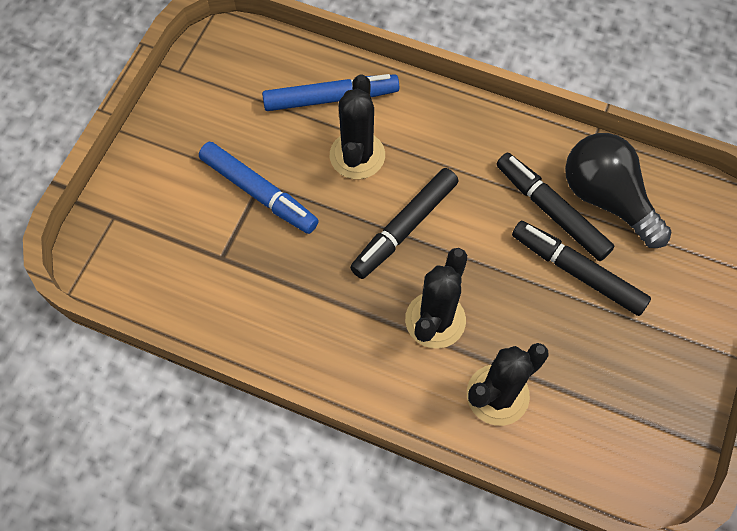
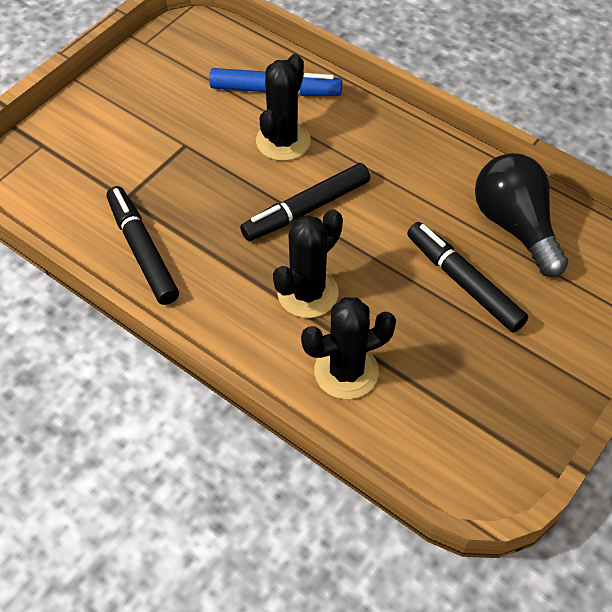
camera: 15 degrees right, 10 degrees down
blue marker [199,142,319,234] -> none
black marker [497,152,615,261] -> black marker moved to [107,186,179,305]

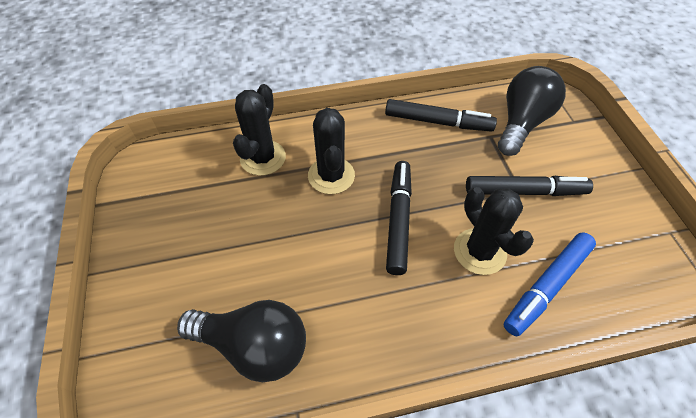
camera: 130 degrees right, 0 degrees up
black marker [407,222,528,333] -> black marker moved to [466,176,593,196]
none -> black light bulb [498,66,566,156]

